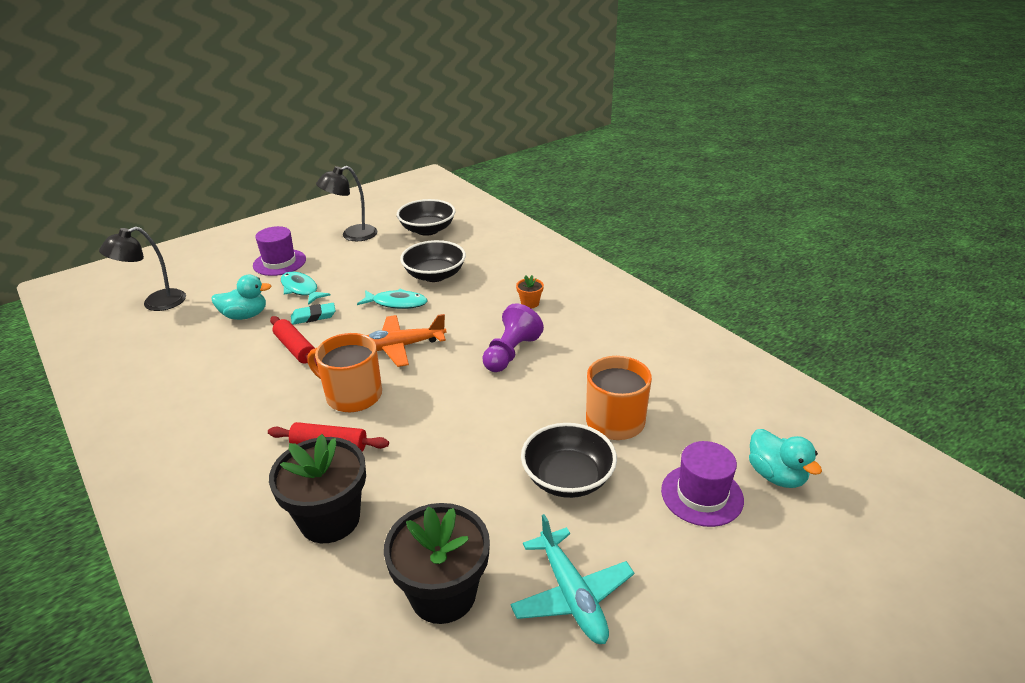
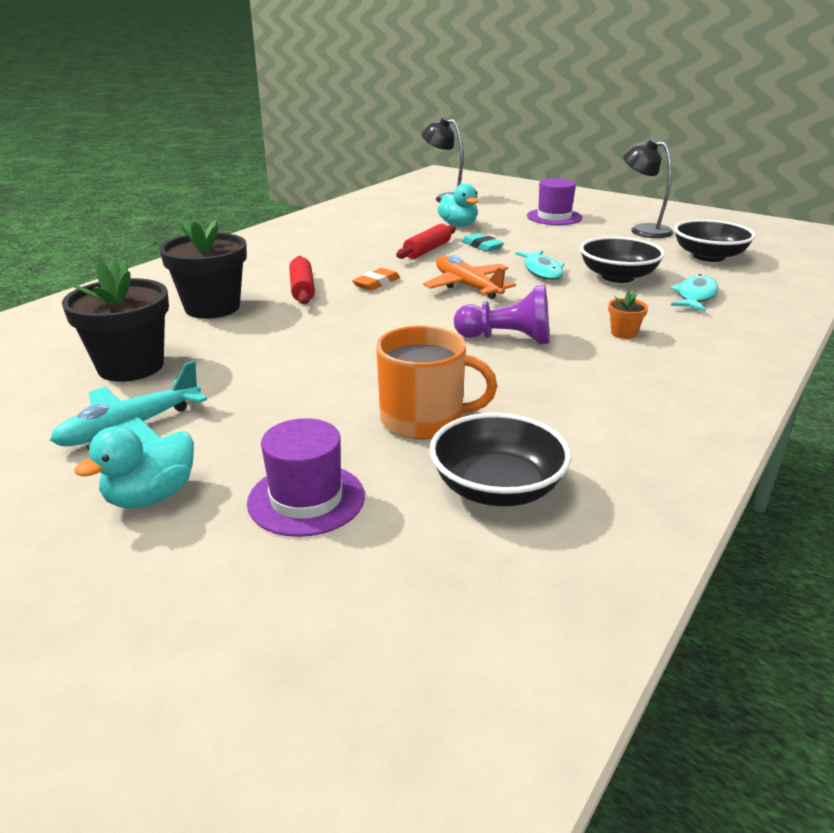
camera: 70 degrees right, 5 degrees down
turquoise fish [281,272,331,305] -> turquoise fish moved to [670,274,718,312]
orange mug [308,333,382,412] -> orange eraser [352,268,400,291]
black bowl [521,423,617,498] -> black bowl moved to [429,413,572,506]
turquoise duck [749,429,822,488] -> turquoise duck moved to [74,426,194,508]

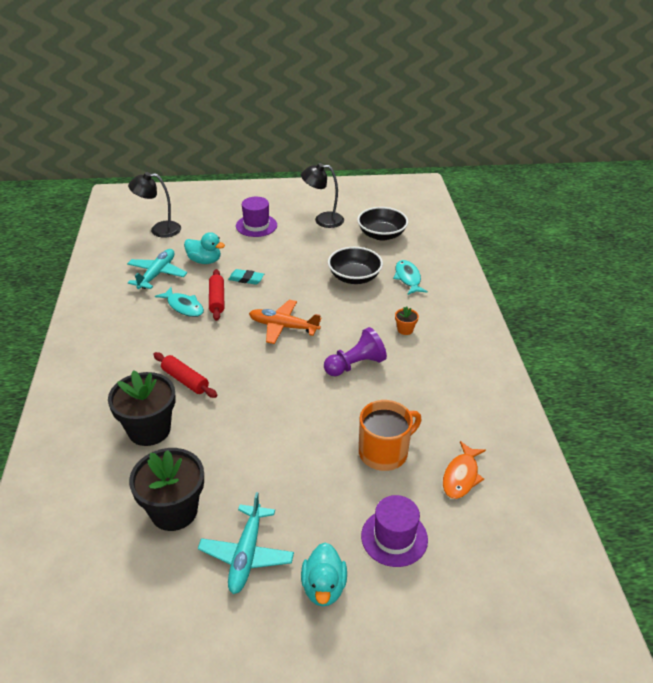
camera: 40 degrees left, 10 degrees up
orange eraser [352,268,400,291] -> none
black bowl [429,413,572,506] -> orange fish [443,441,486,499]
turquoise fish [515,250,565,280] -> turquoise fish moved to [155,287,204,317]
none -> turquoise plane [127,249,187,289]

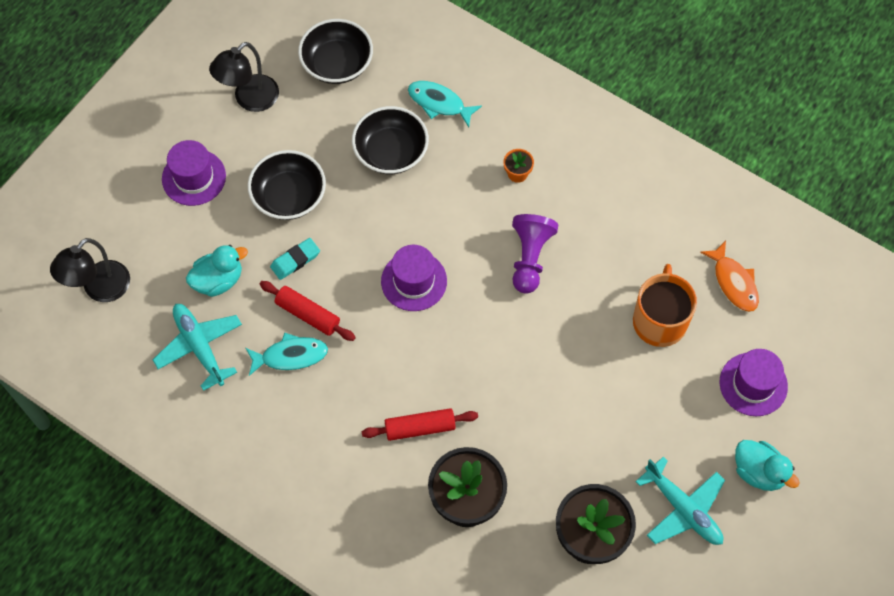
camera: 50 degrees left, 25 degrees up
orange plane [249,300,322,344] -> purple hat [381,245,447,311]
none -> black bowl [248,150,326,220]

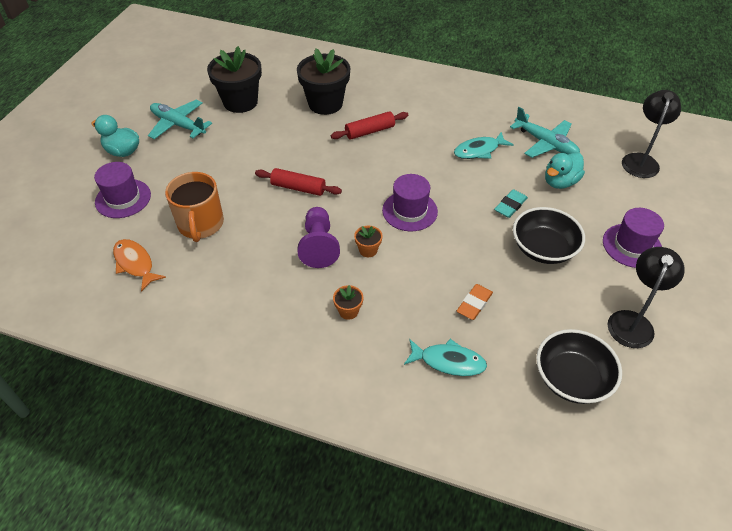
camera: 165 degrees right, 15 degrees down
red rolling pin [260,281,356,341] -> red rolling pin moved to [255,168,342,196]
black bowl [352,106,429,174] -> orange eraser [457,284,493,320]
none -> orange flower pot [354,226,383,257]

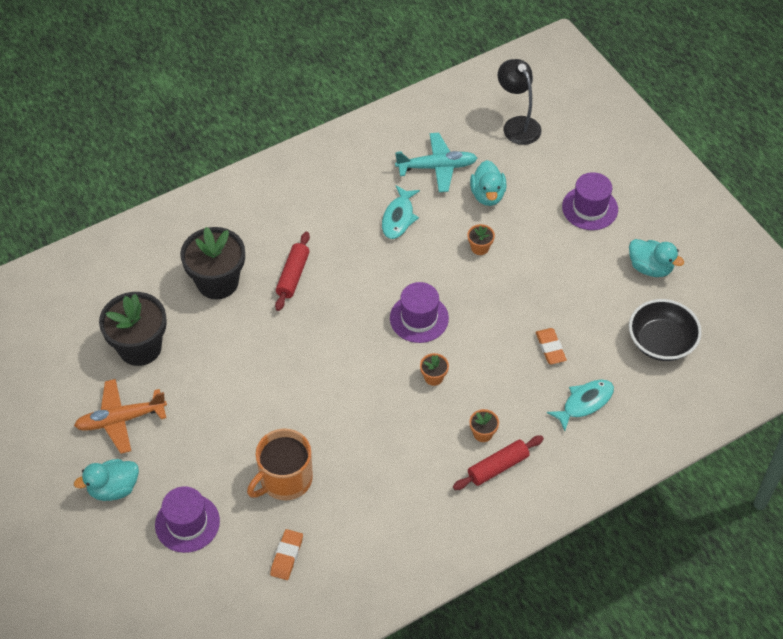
camera: 50 degrees left, 5 degrees up
orange fish [113,239,166,292] -> orange eraser [270,529,303,580]
turquoise plane [148,100,212,139] -> orange plane [74,379,167,454]
orange mug [165,172,224,242] -> orange mug turned 105 degrees clockwise [247,429,313,500]
red rolling pin [255,168,342,196] -> red rolling pin moved to [453,435,544,490]
purple pawn [298,207,340,268] -> none
turquoise eraser [494,189,528,218] -> orange flower pot [467,224,495,255]
black bowl [513,207,585,264] -> none
black lamp [608,247,685,348] -> turquoise duck [629,239,684,277]

